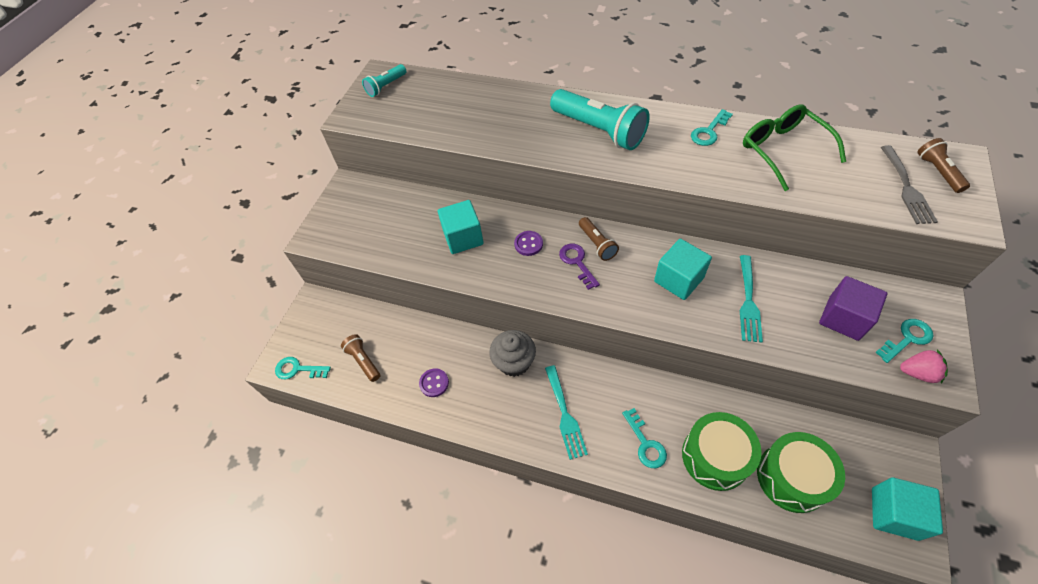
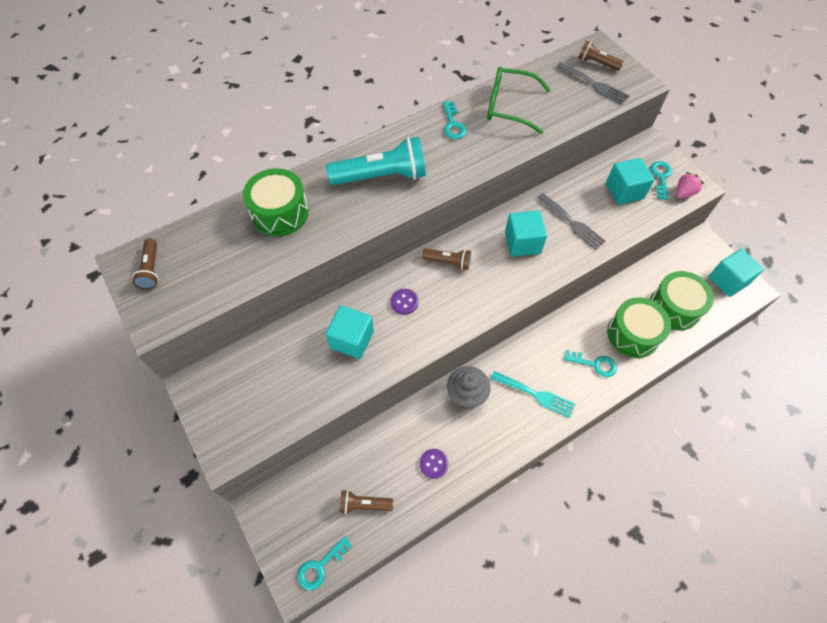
camera: 55 degrees left, 5 degrees up
turquoise flashlight [362,64,406,97] -> brown flashlight [132,238,159,290]
purple key [559,243,600,290] -> none
turquoise fork [740,255,763,342] -> grey fork [537,193,606,250]
purple cube [819,276,887,341] -> turquoise cube [606,158,655,205]
none -> green drum [243,168,309,236]

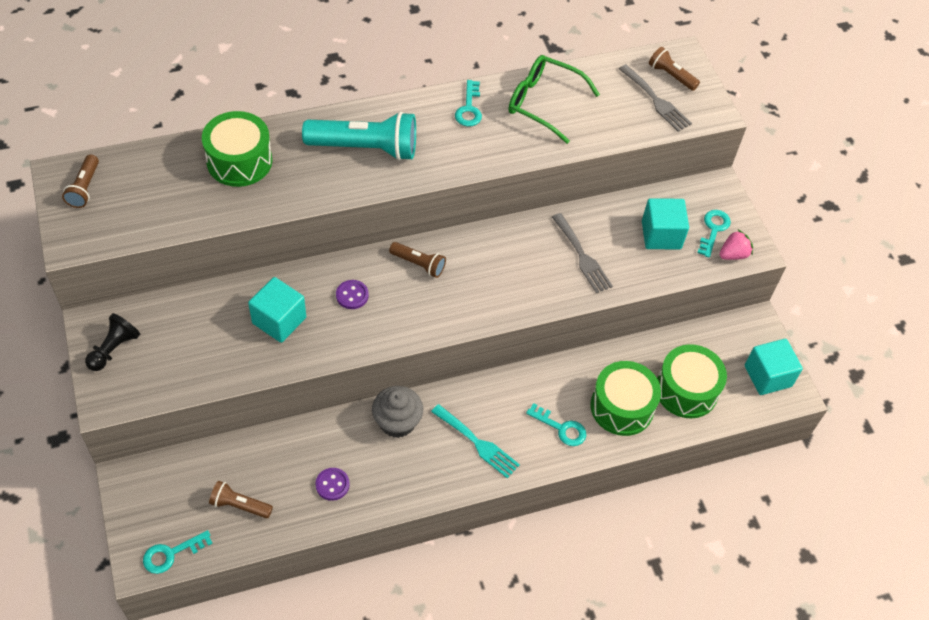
camera: 10 degrees right, 5 degrees down
turquoise cube [505,210,547,257] -> none
none -> black pawn [85,313,140,371]

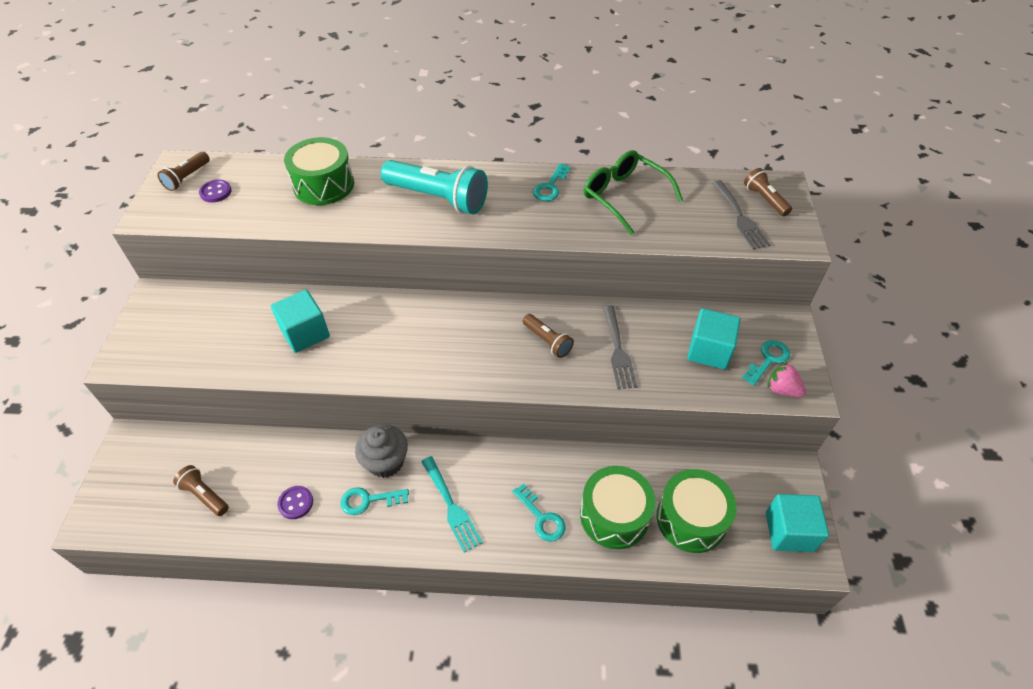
camera: 25 degrees right, 5 degrees down
black pawn [85,313,140,371] -> none
turquoise key [143,530,213,574] -> turquoise key moved to [340,487,409,515]
purple button [336,280,369,309] -> purple button moved to [199,180,232,202]
brown flashlight [389,242,446,278] -> brown flashlight moved to [523,314,574,358]
pink strawberry [719,230,753,260] -> pink strawberry turned 135 degrees counterclockwise [767,362,806,397]

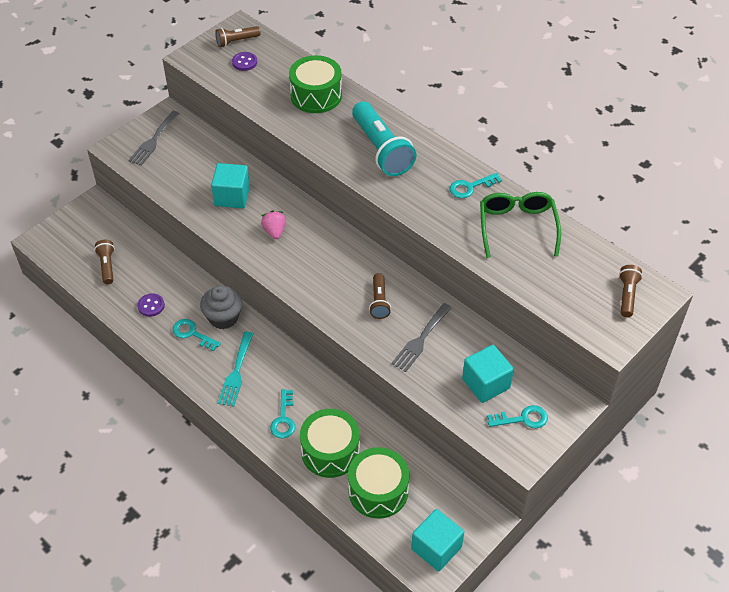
camera: 40 degrees right, 0 degrees up
grey fork [712,180,771,250] -> grey fork moved to [128,111,180,166]
pink strawberry [767,362,806,397] -> pink strawberry moved to [261,210,286,239]

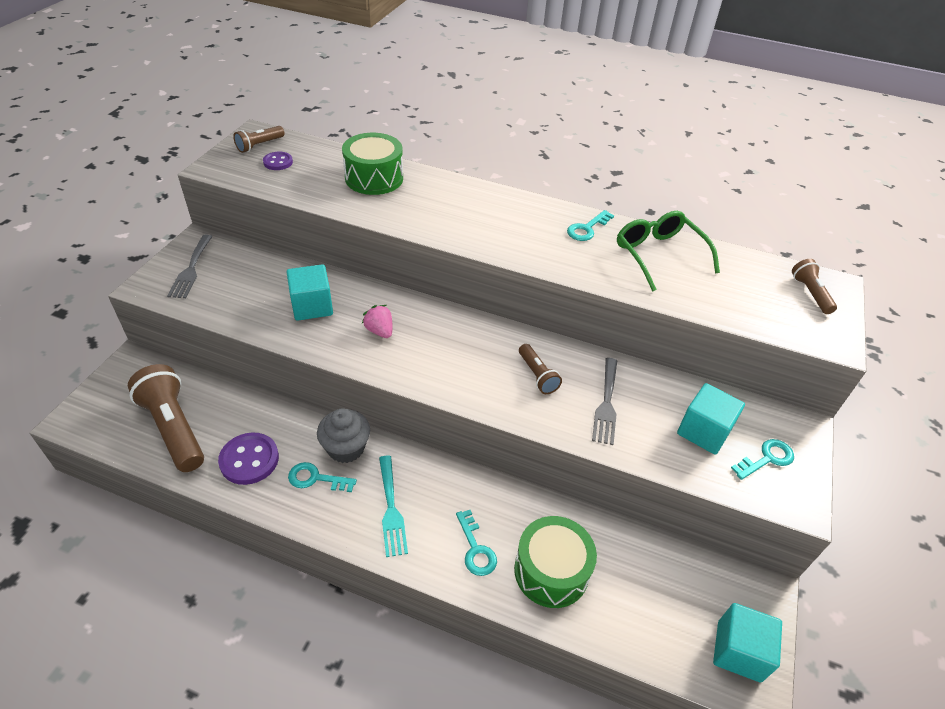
camera: 25 degrees left, 5 degrees down
brown flashlight [94,240,115,284] -> brown flashlight [128,364,204,472], size x1.95
purple button [137,293,165,317] -> purple button [218,432,279,485], size x1.69
green drum [348,447,410,519] -> none
turquoise flashlight [352,101,416,176] -> none

